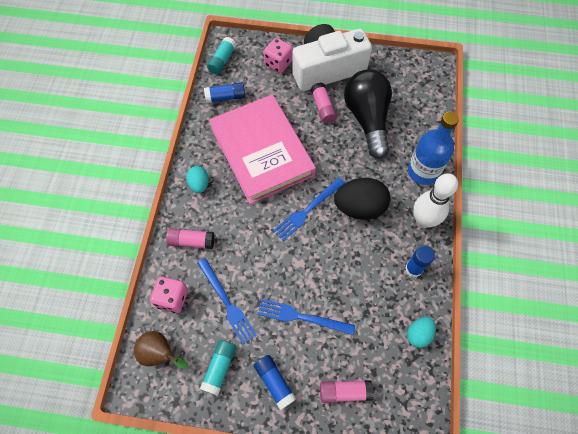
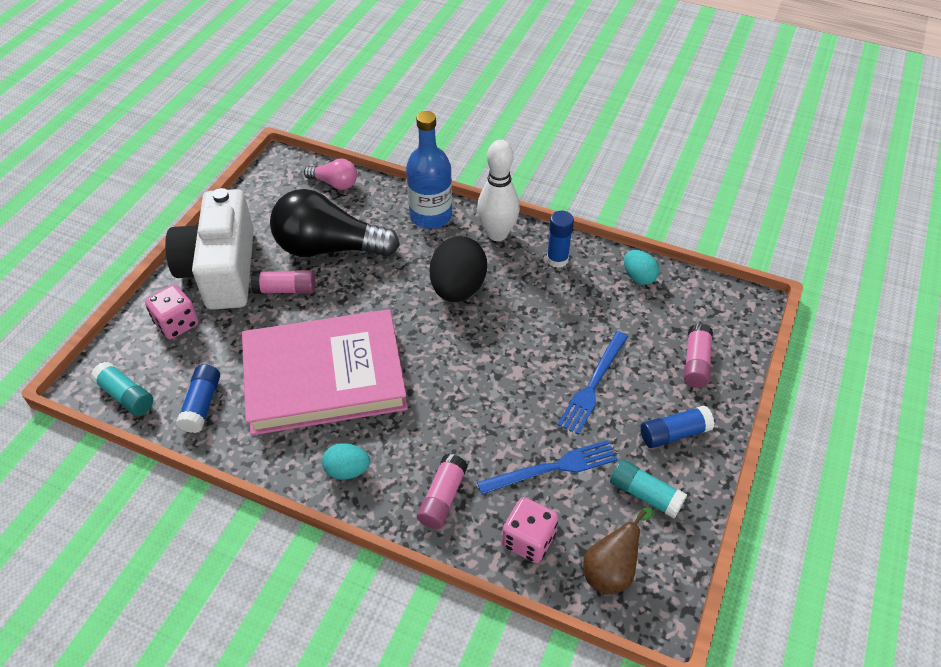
camera: 75 degrees left, 15 degrees down
blue fork [273,178,345,241] -> none
none -> pink light bulb [304,158,357,190]

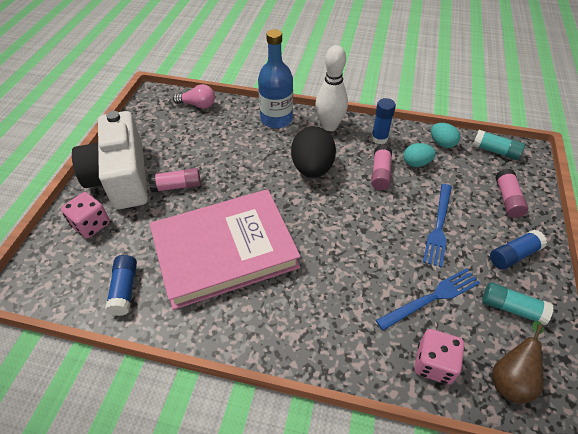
camera: 10 degrees left, 0 degrees up
turquoise glue stick [91,361,153,416] -> turquoise glue stick moved to [472,130,525,160]
black light bulb [270,189,400,257] -> none
turquoise egg [322,443,370,480] -> turquoise egg moved to [403,143,436,167]
pink glue stick [417,454,468,529] -> pink glue stick moved to [371,145,392,190]

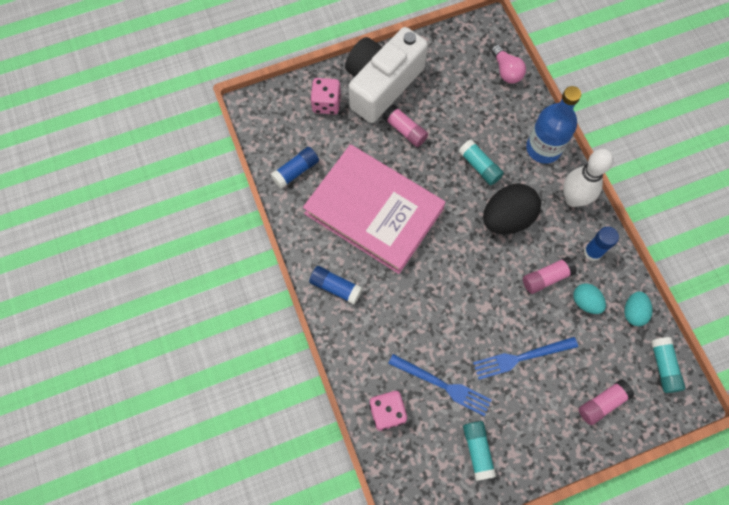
camera: 55 degrees right, 20 degrees up
blue glue stick [490,230,547,270] -> blue glue stick moved to [309,266,363,305]
brown pear [492,321,544,404] -> none
none -> turquoise glue stick [458,139,504,185]

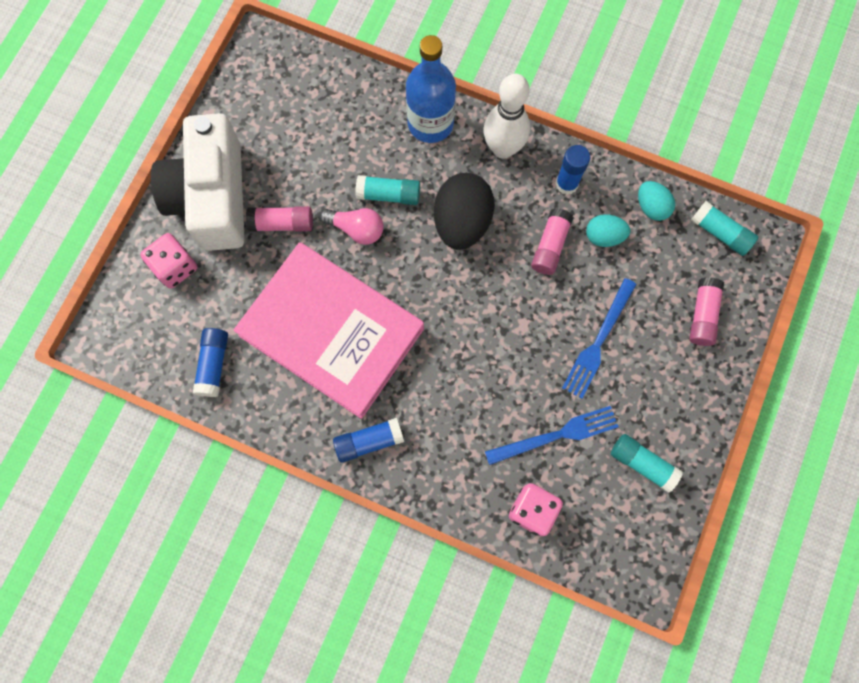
camera: 45 degrees left, 5 degrees up
pink book [303,144,445,274] -> pink book turned 45 degrees clockwise [233,242,424,419]
pink light bulb [491,45,526,84] -> pink light bulb moved to [320,208,383,245]

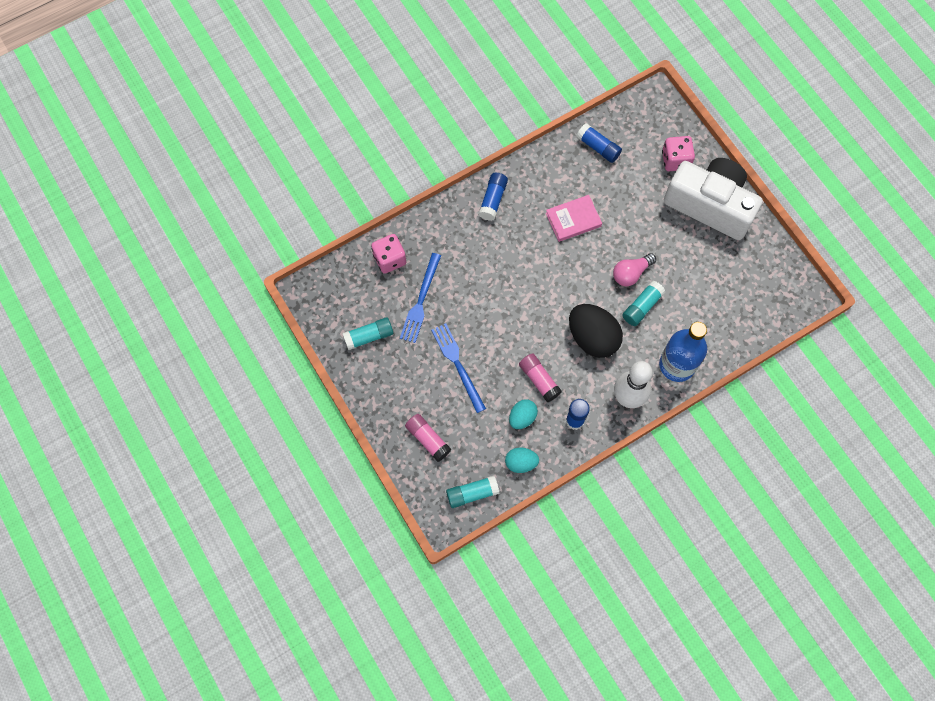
camera: 125 degrees right, 5 degrees down
pink book [233,242,424,419] -> pink book [546,195,602,242], size x0.43
pink glue stick [246,206,313,232] -> none

